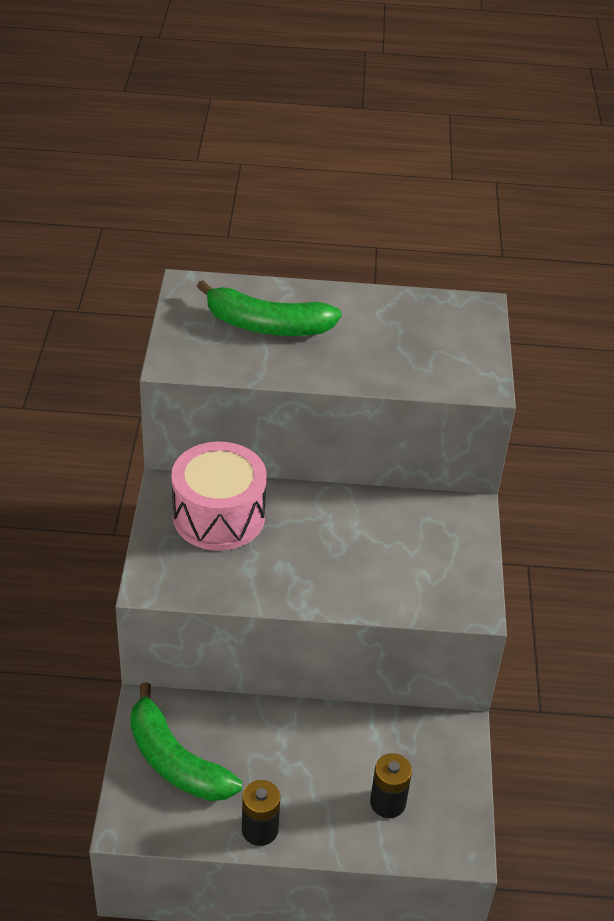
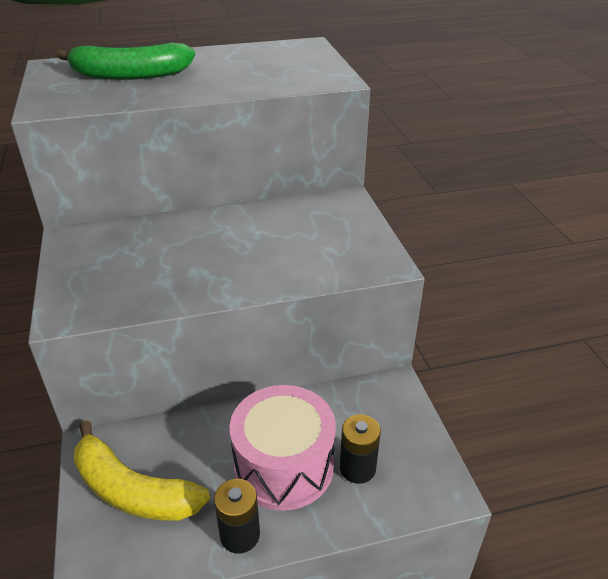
camera: 15 degrees left, 5 degrees down
green banana [130,682,242,801] -> yellow banana [74,420,210,521]
pink drum [171,442,267,551] -> pink drum moved to [230,385,336,511]

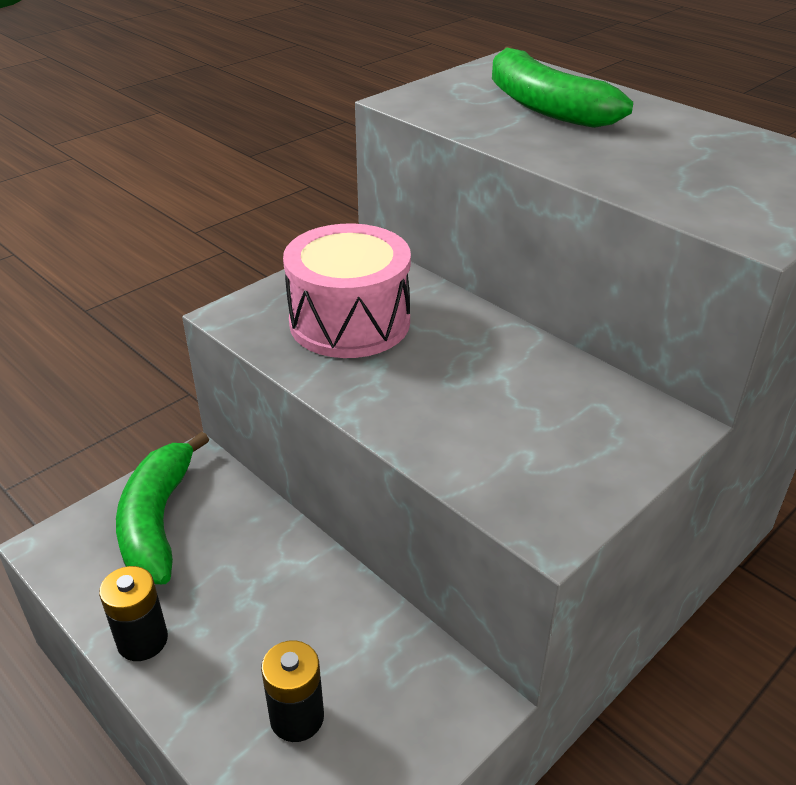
camera: 60 degrees right, 0 degrees up
yellow banana [74,420,210,521] -> green banana [116,432,209,584]
pink drum [230,385,336,511] -> pink drum moved to [283,223,411,358]

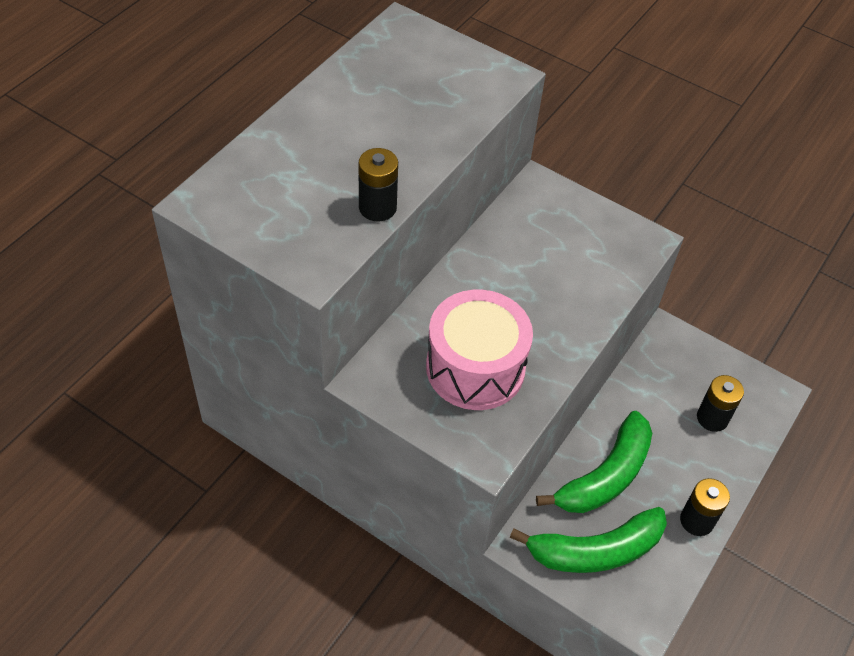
camera: 105 degrees left, 15 degrees up
green banana [492,46,633,128] -> green banana moved to [536,411,652,513]
none -> black battery [359,148,398,221]

